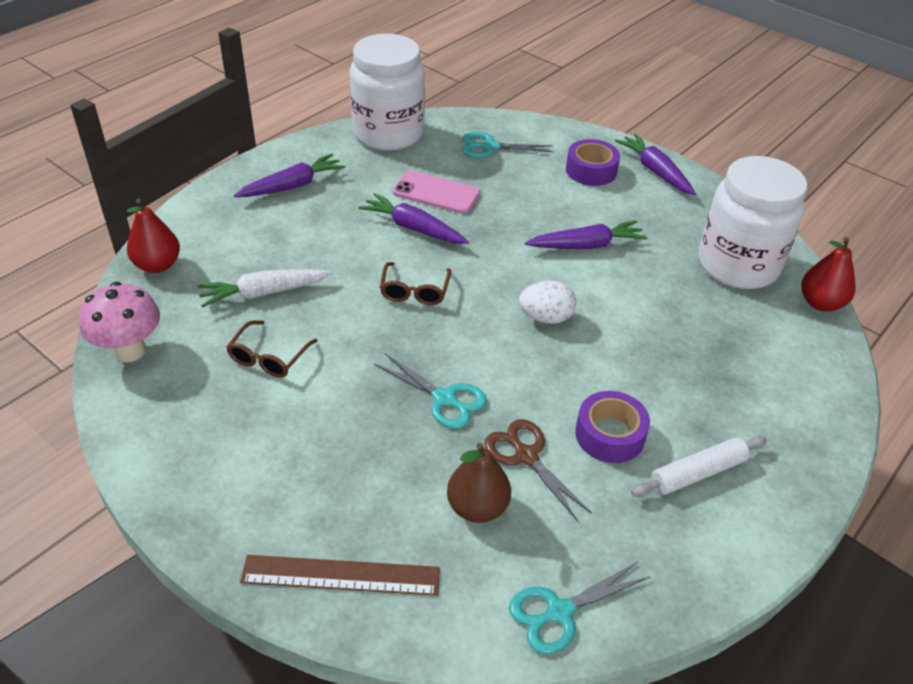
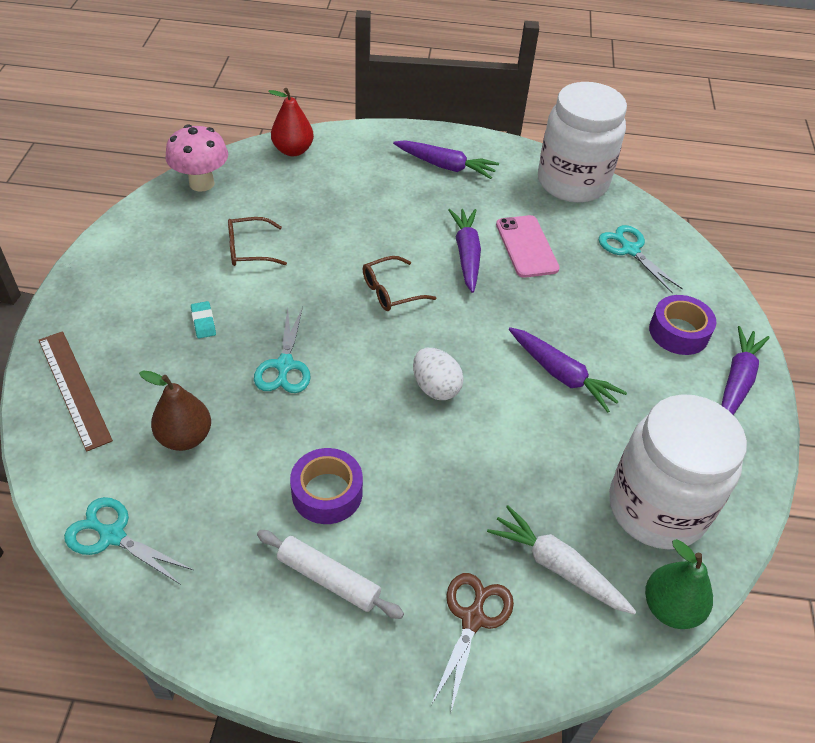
camera: 55 degrees right, 5 degrees up
white carrot [197,269,332,308] -> white carrot moved to [487,505,637,615]
brown scissors [485,419,592,522] -> brown scissors moved to [431,573,514,715]
red pear [801,237,856,312] -> green pear [645,539,713,629]
none -> turquoise eraser [191,301,216,338]

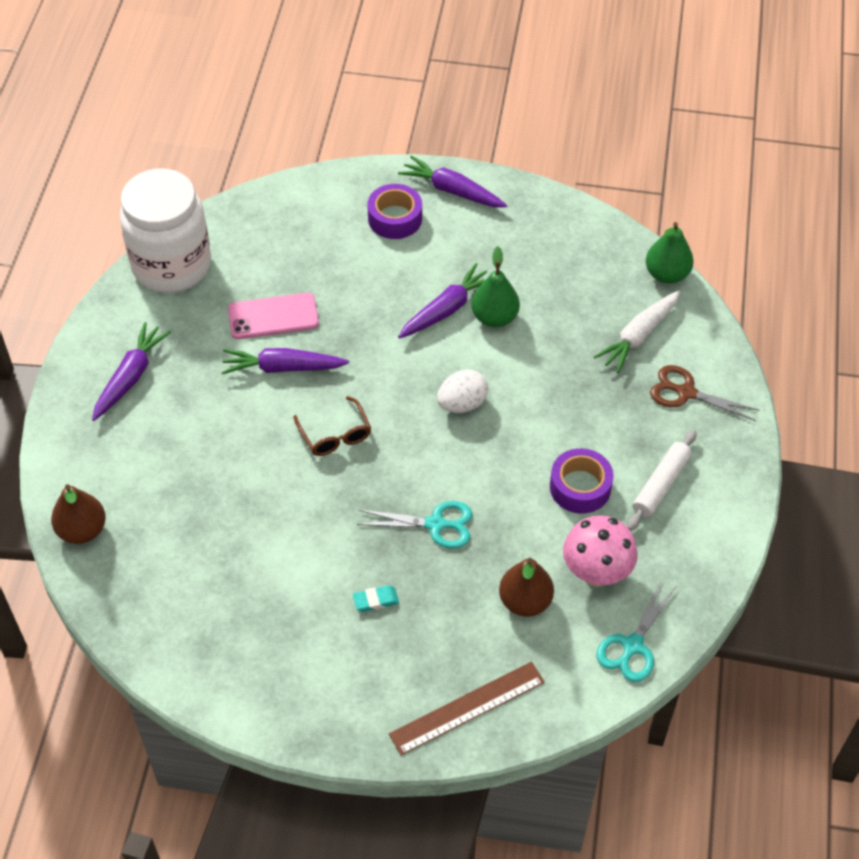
camera: 85 degrees left, 5 degrees up
pink mushroom [165,124,228,192] -> pink mushroom moved to [563,515,638,587]
brown glasses [228,217,287,266] -> none
red pear [268,88,314,156] -> brown pear [51,484,106,544]
turquoise scissors [599,225,683,293] -> none
white jar [609,394,747,549] -> none
none -> green pear [471,246,520,327]

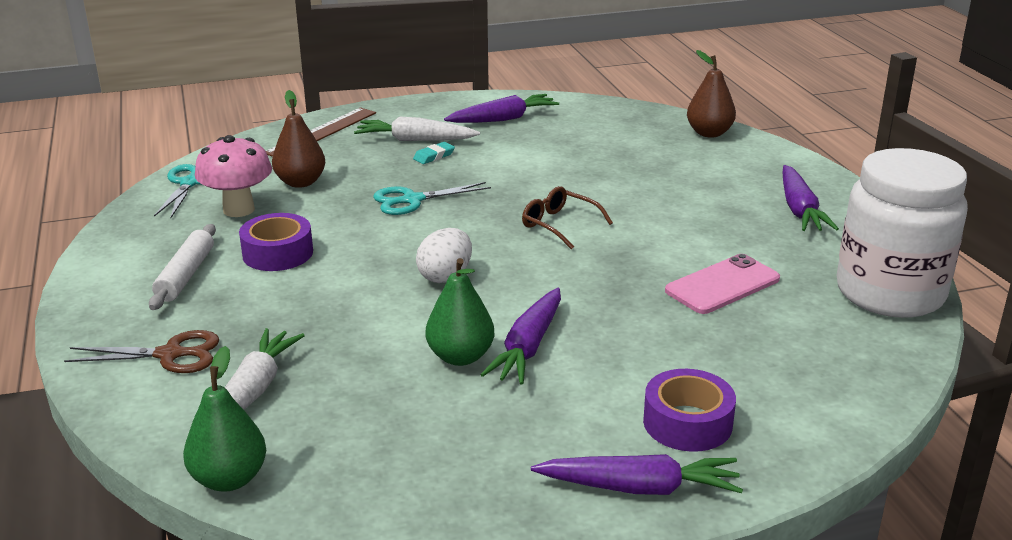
camera: 155 degrees right, 25 degrees down
purple carrot [221,348,349,374] -> purple carrot moved to [444,94,559,123]
none -> white carrot [354,116,480,141]

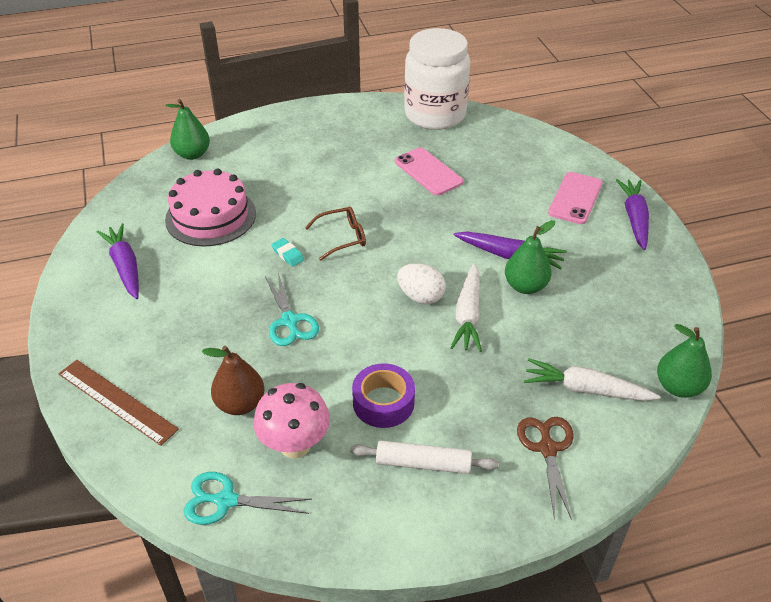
camera: 90 degrees left, 15 degrees up
white carrot [354,116,480,141] -> white carrot moved to [450,263,482,352]
turquoise eraser [413,142,455,164] -> turquoise eraser moved to [271,238,304,267]
brown glasses [522,186,613,249] -> brown glasses turned 150 degrees counterclockwise [305,206,366,261]
purple tape [643,369,736,452] -> pink phone [548,172,602,224]
brown pear [687,50,736,138] -> green pear [166,99,210,160]
purple carrot [783,165,839,231] -> none
none -> pink cake [165,169,256,247]

